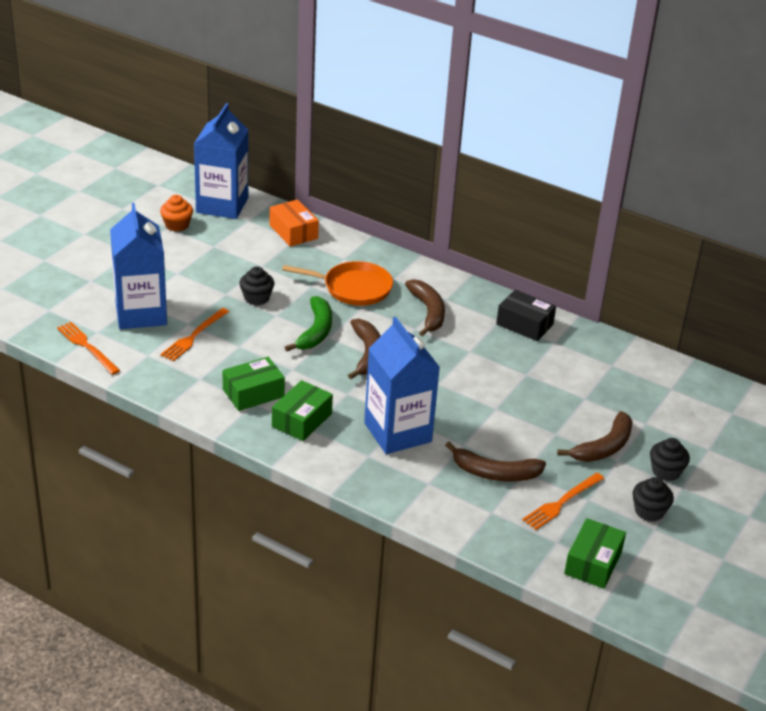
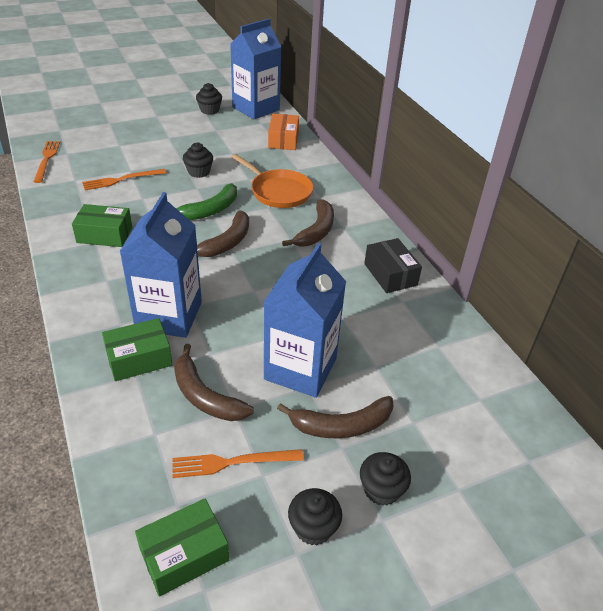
camera: 35 degrees right, 5 degrees up
blue carton [110,203,167,329] -> blue carton moved to [264,243,346,398]
orange cupcake [160,195,193,232] -> black cupcake [196,83,222,115]
green box [272,380,333,441] -> green box moved to [102,318,172,381]

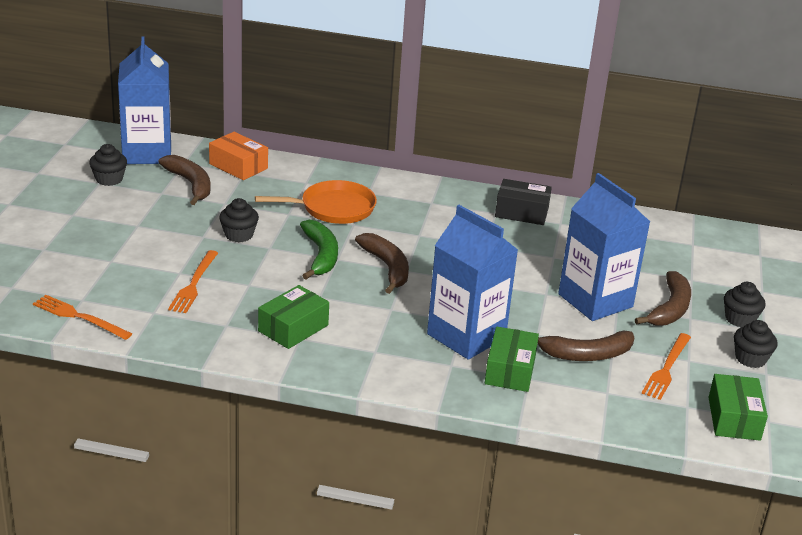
camera: 55 degrees left, 10 degrees down
brown banana [282,200,334,247] -> brown banana moved to [159,155,211,205]

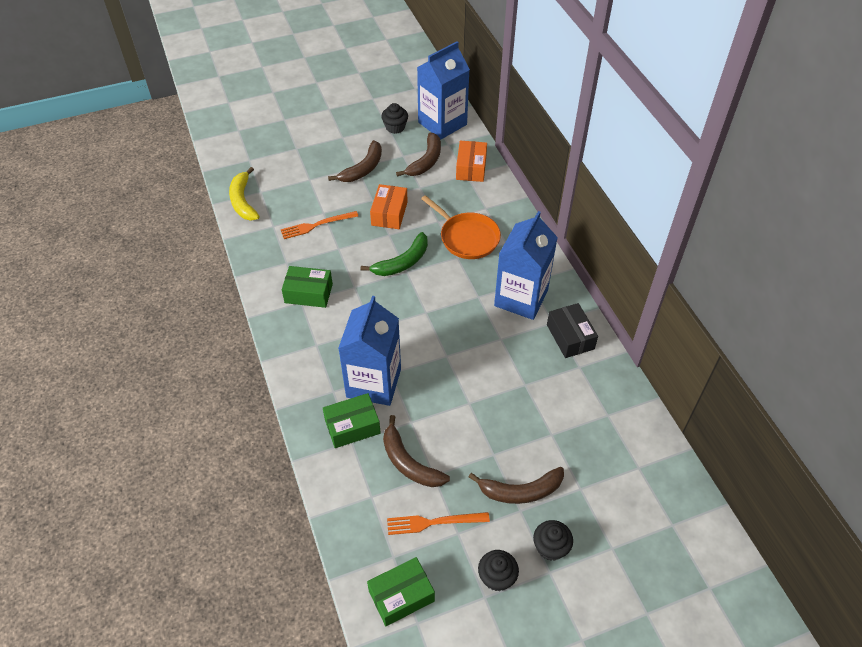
camera: 60 degrees right, 20 degrees up
orange fork [33,295,132,340] -> yellow banana [229,167,260,221]
black cupcake [219,198,259,242] -> orange box [370,184,408,229]
brown banana [355,233,409,294] -> brown banana moved to [328,140,382,182]
blue carton [558,173,650,321] -> blue carton moved to [494,211,558,320]

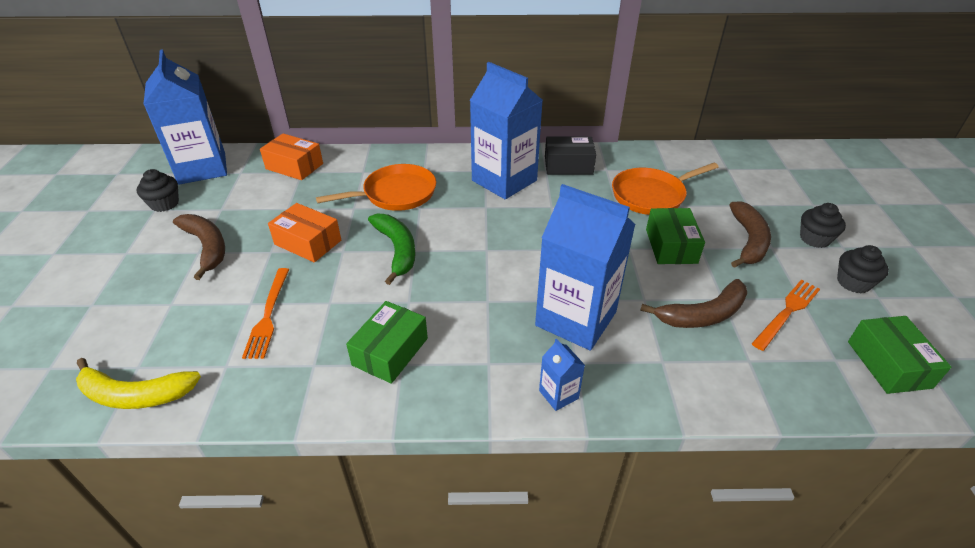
camera: 70 degrees left, 10 degrees down
green box [323,393,381,448] -> green box moved to [646,208,705,264]
orange fork [387,512,490,535] -> orange fork turned 150 degrees counterclockwise [751,280,820,351]
brown banana [396,132,441,176] -> none
none -> blue carton [539,339,585,411]
none -> orange pan [612,163,719,215]

